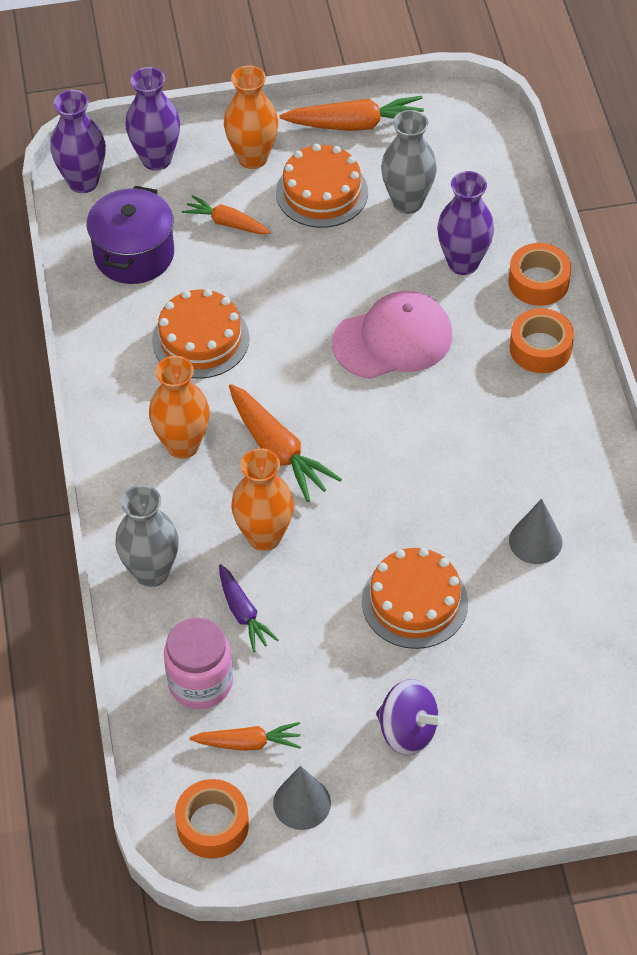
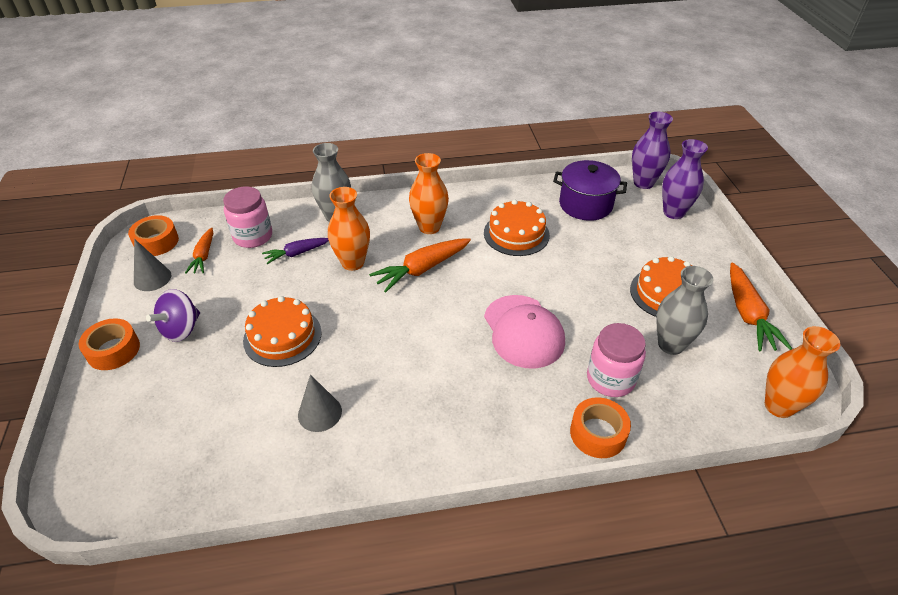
camera: 90 degrees right, 10 degrees down
orange carrot [182,195,271,234] -> none
orange vase [224,65,278,169] -> orange vase moved to [765,326,840,418]
purple vase [437,171,494,275] -> pink jar [587,323,646,397]
orange tape [510,308,574,373] -> orange tape moved to [78,318,140,370]

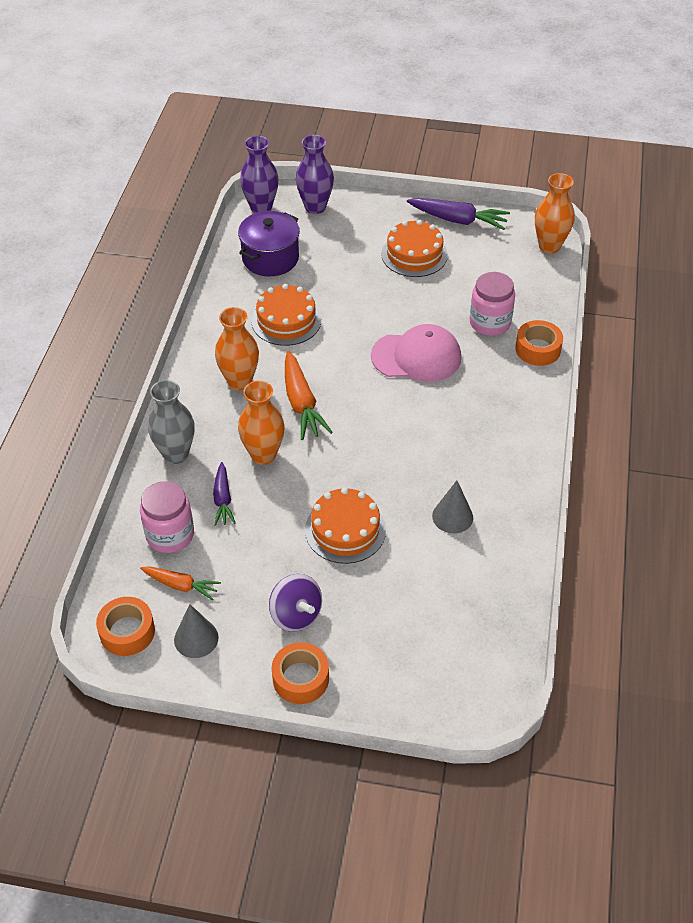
camera: 70 degrees left, 5 degrees up
grey vase [656,266,713,355] -> none
orange carrot [730,262,792,351] -> purple carrot [407,198,510,230]

